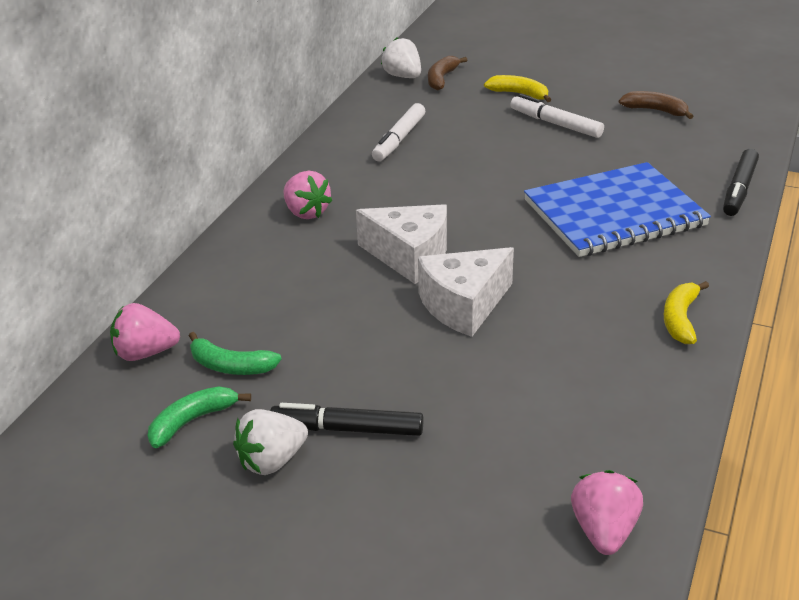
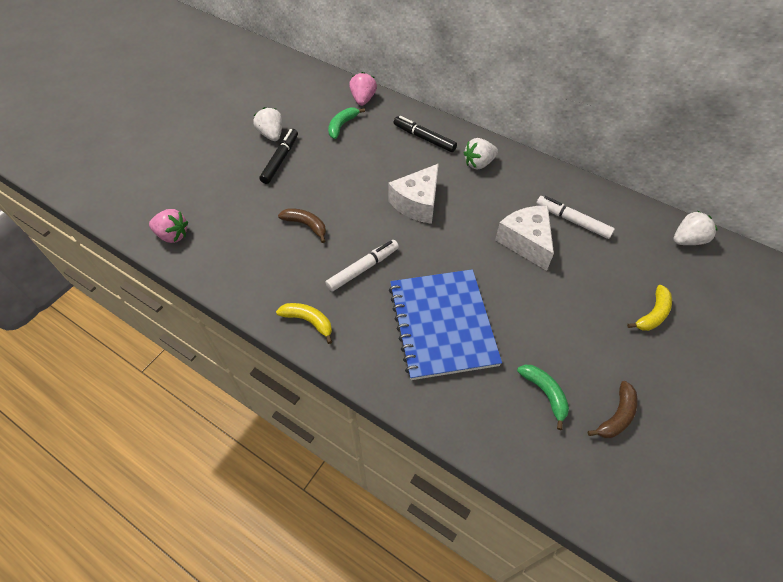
camera: 100 degrees right, 20 degrees up
green banana [148,386,251,448] -> green banana moved to [517,365,569,430]
pink strawberry [284,171,332,219] -> white strawberry [463,138,498,169]
white cheese [418,247,514,337] -> white cheese moved to [495,206,554,271]
brown banana [428,56,467,90] -> brown banana moved to [278,208,326,243]
white marker [510,94,604,138] -> white marker moved to [325,240,399,291]
black marker [723,149,759,216] -> black marker moved to [393,116,457,152]

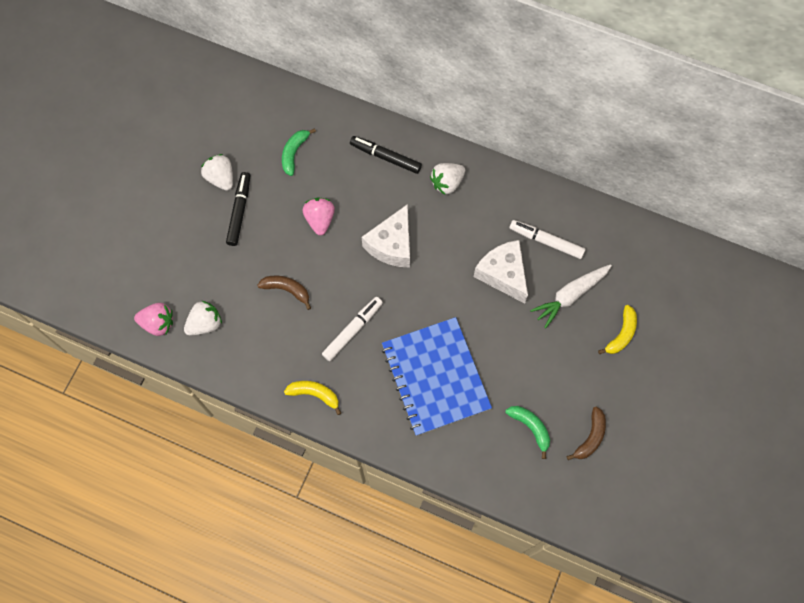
camera: 10 degrees left, 15 degrees up
pink strawberry [349,72,377,106] -> pink strawberry moved to [302,198,335,235]
white strawberry [673,211,718,245] -> white strawberry moved to [184,301,222,335]
none -> white carrot [530,264,612,329]

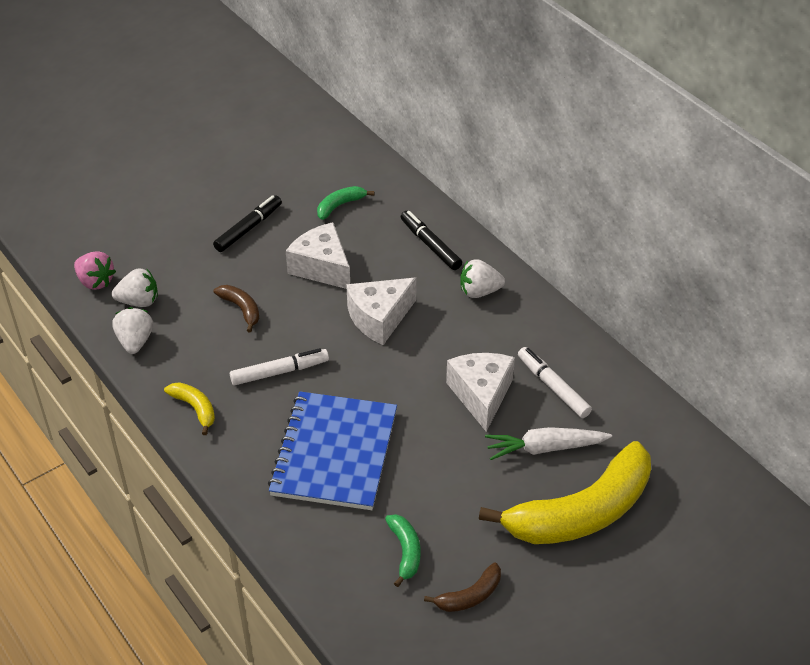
camera: 30 degrees right, 25 degrees down
white strawberry [201,154,233,191] -> white strawberry moved to [112,307,153,354]
pink strawberry [302,198,335,235] -> white cheese [286,222,350,289]
yellow banana [598,305,637,354] -> yellow banana [479,441,651,544], size x2.36

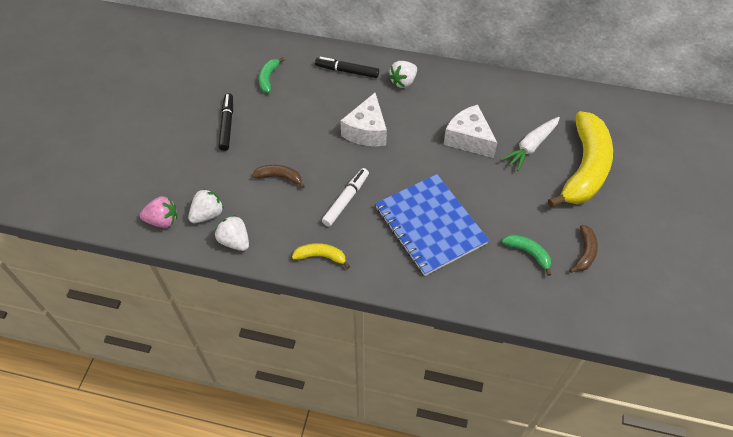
camera: 40 degrees left, 10 degrees up
white cheese [286,222,350,289] -> none
white marker [518,347,592,418] -> none

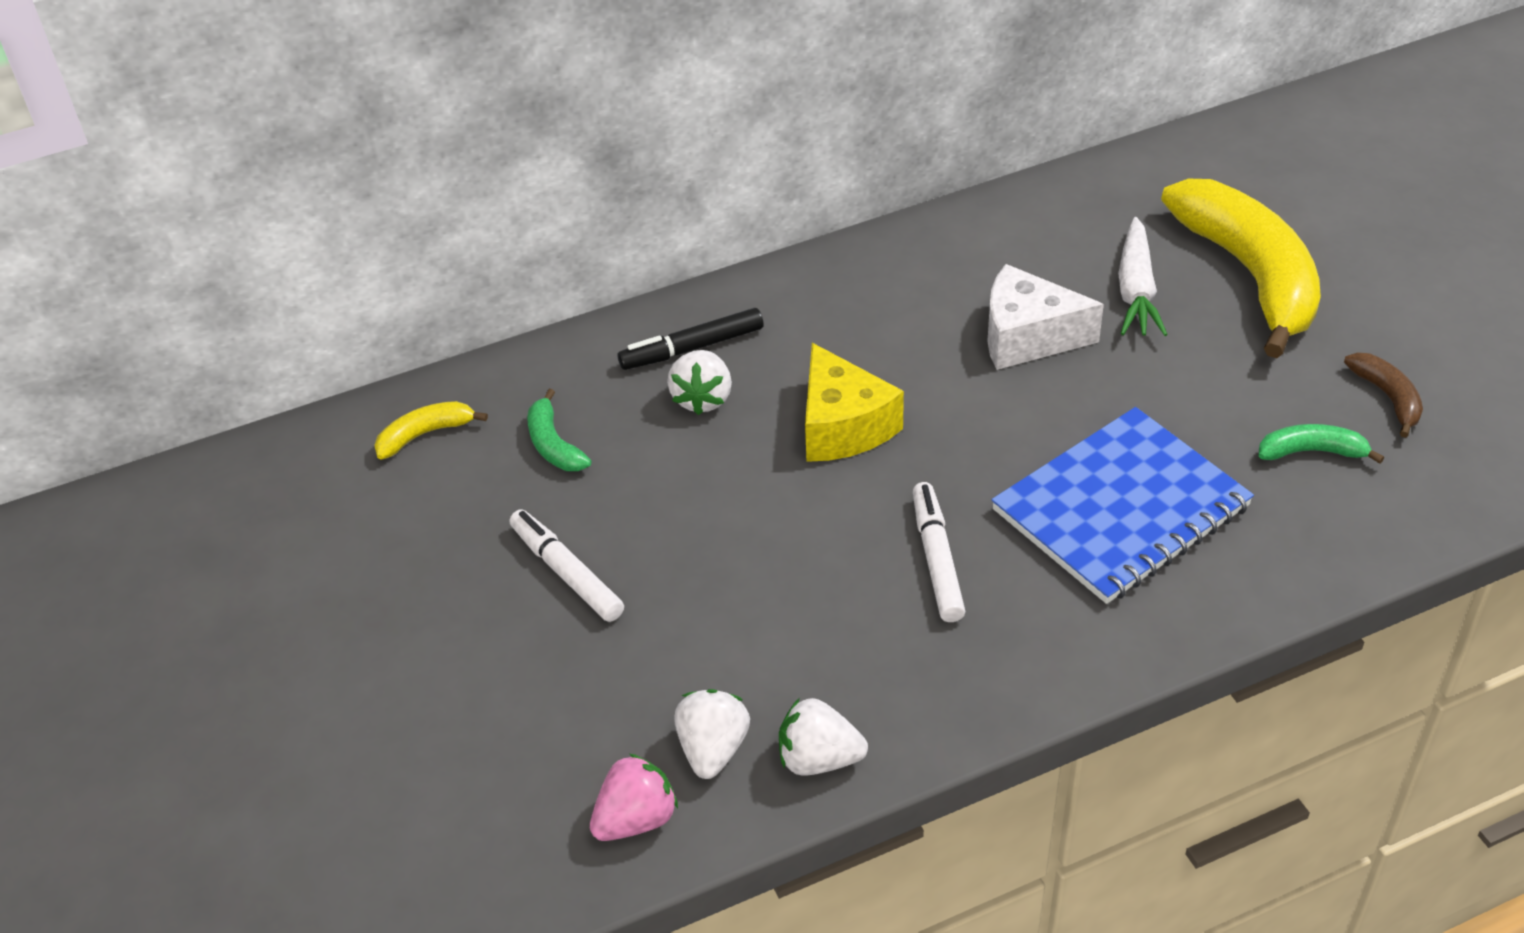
camera: 35 degrees left, 10 degrees down
black marker [218,93,233,151] -> white marker [509,509,624,622]
brown banana [252,165,305,188] -> none
yellow banana [292,243,350,269] -> yellow banana moved to [374,401,488,459]
white cheese [340,93,387,146] -> yellow cheese [805,343,904,462]
blue notebook [375,174,489,276] -> blue notebook turned 60 degrees counterclockwise [992,407,1254,604]
white strawberry [389,61,417,88] -> white strawberry moved to [667,350,732,415]

